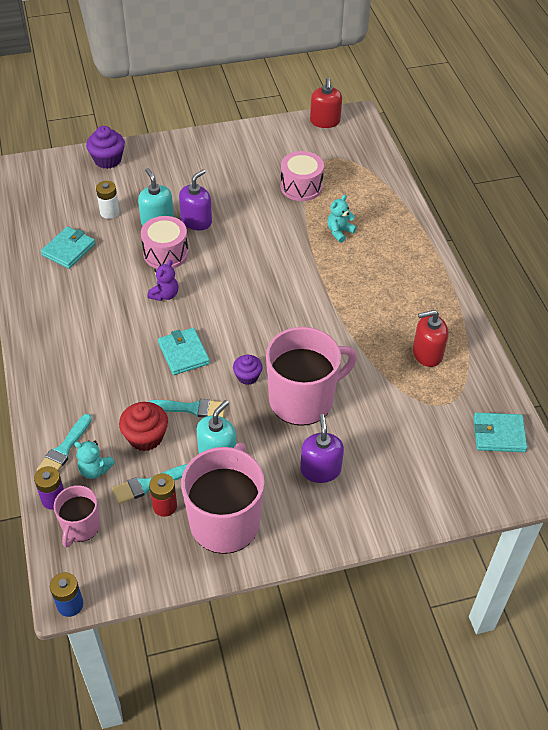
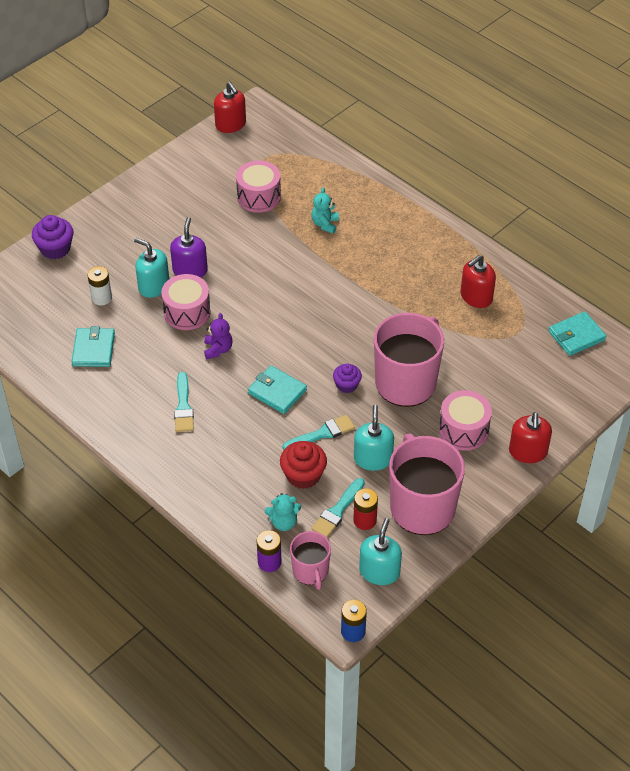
camera: 30 degrees left, 0 degrees up
turquoise brush [37,414,92,471] -> turquoise brush moved to [174,372,194,432]
purple soap dispenser [300,414,344,483] -> pink drum [439,390,492,451]
none -> turquoise soap dispenser [359,518,402,585]
none -> red soap dispenser [509,412,552,463]

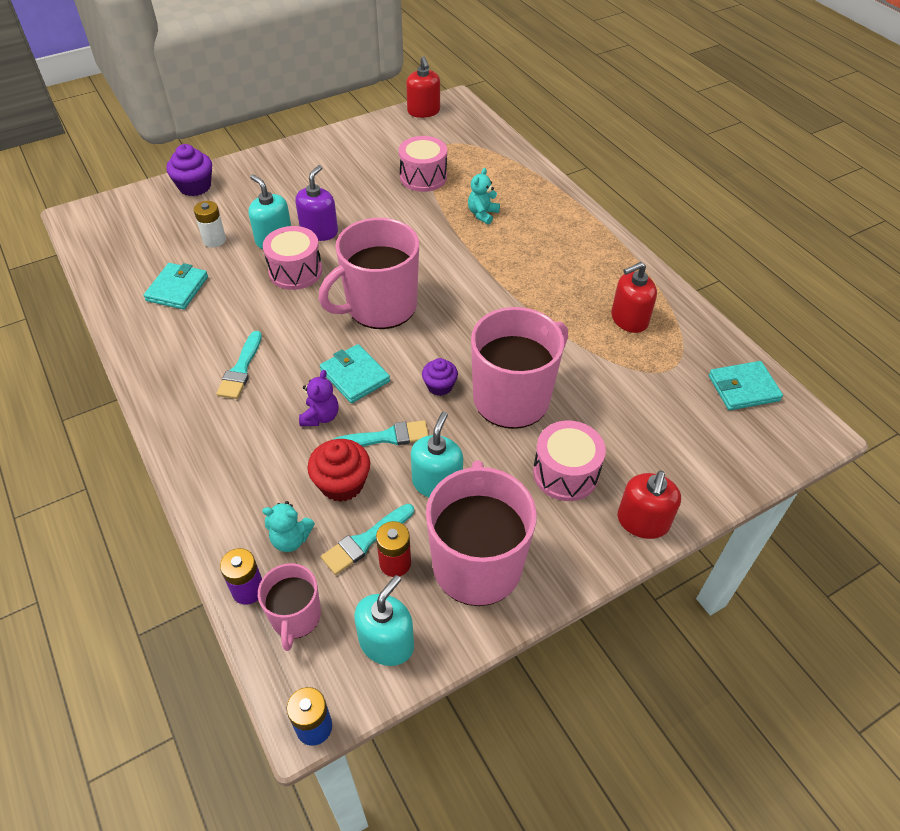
camera: 15 degrees right, 0 degrees up
purple teddy bear [204,313,233,359] -> purple teddy bear moved to [299,370,339,426]
none -> pink mug [318,218,419,329]

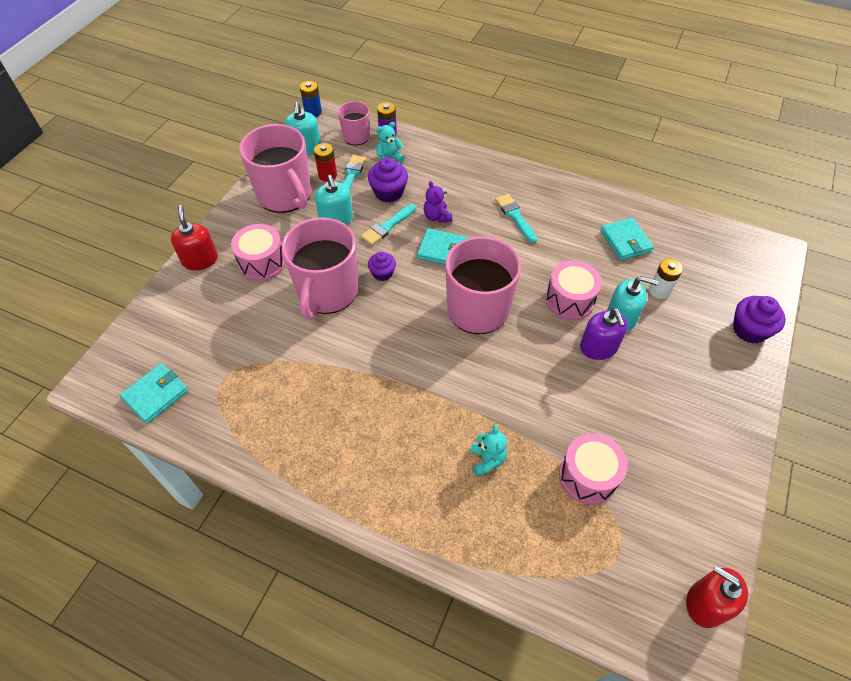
camera: 145 degrees right, 5 degrees up
red cupcake [307,439,370,502] -> purple cupcake [368,158,408,203]
red soap dispenser [611,262,657,333] -> none

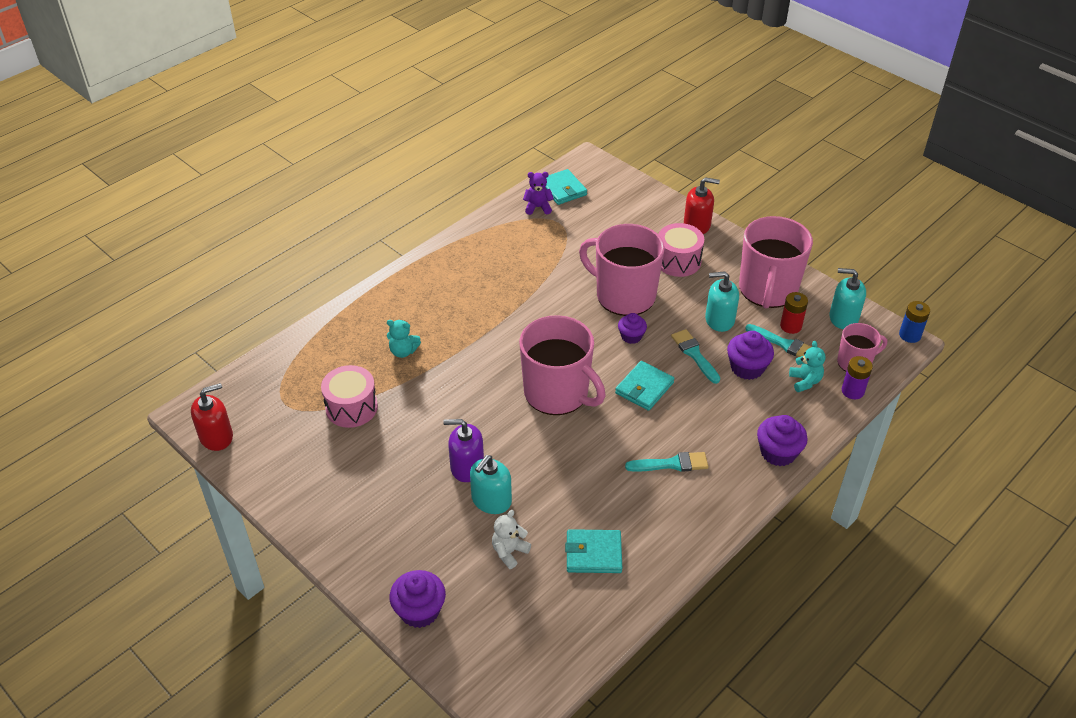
camera: 110 degrees right, 10 degrees down
pink mug [239,124,311,213] -> pink mug turned 60 degrees counterclockwise [739,216,813,309]
purple teddy bear [424,181,452,223] -> purple teddy bear moved to [523,172,554,215]
pink drum [545,261,602,320] -> none
white battery [649,259,683,299] -> white teddy bear [492,510,531,569]
none -> purple cupcake [757,415,808,466]

